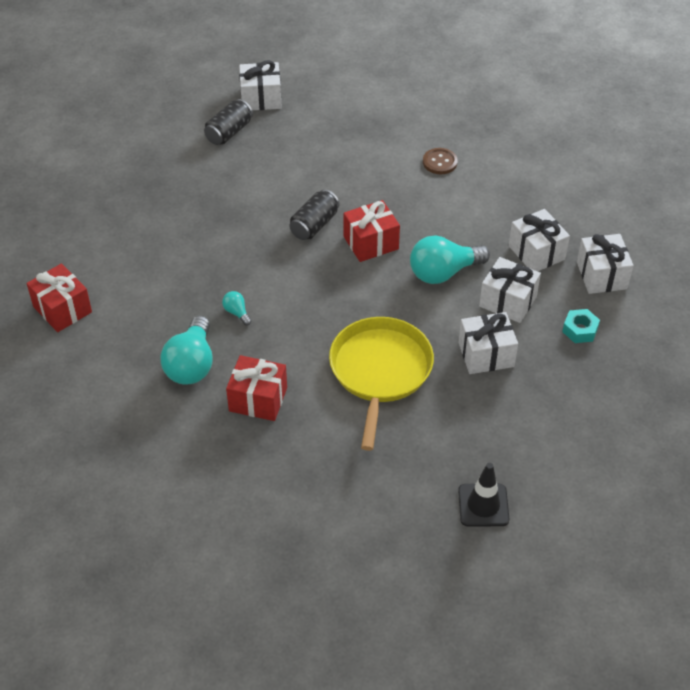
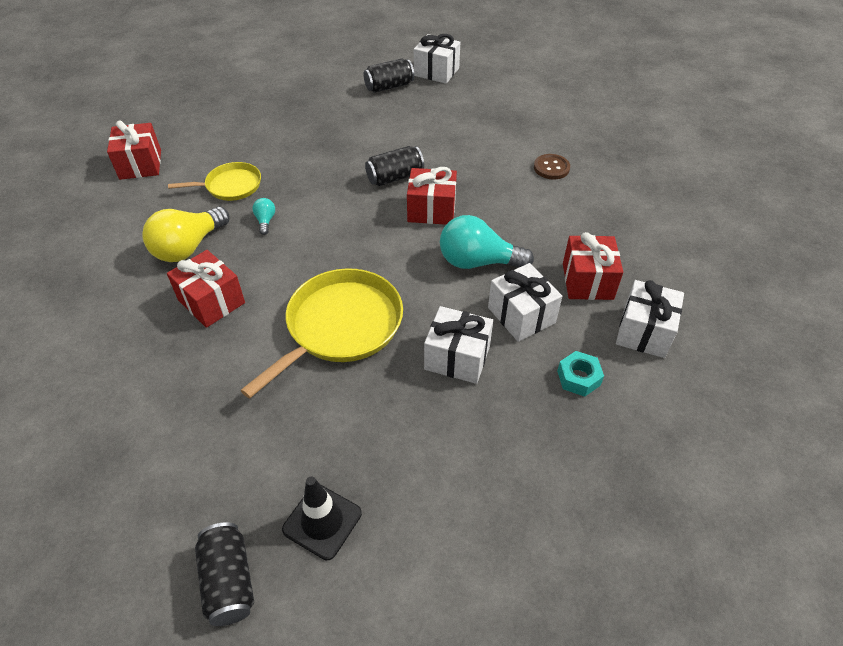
camera: 30 degrees right, 0 degrees up
turquoise light bulb [160,316,212,385] -> yellow light bulb [142,207,229,262]
white gift [509,209,570,271] -> red gift [563,232,623,300]
none -> yellow pan [168,162,261,201]
none -> black can [195,522,254,626]

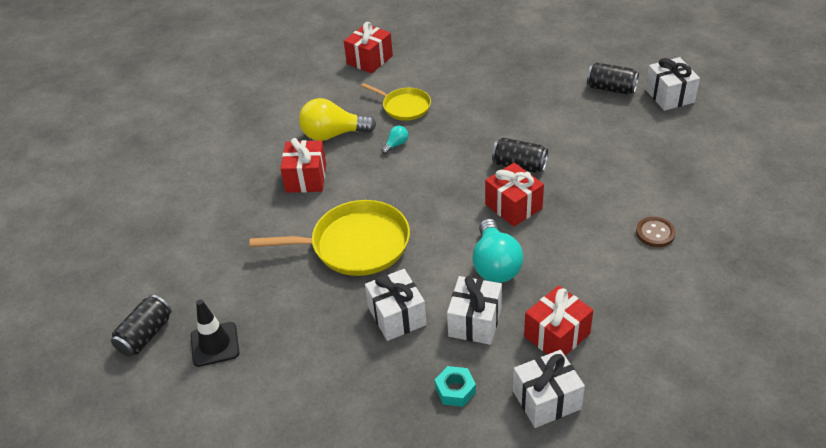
camera: 50 degrees right, 5 degrees down
turquoise light bulb [440,215,534,269] -> turquoise light bulb turned 150 degrees counterclockwise [472,219,524,283]

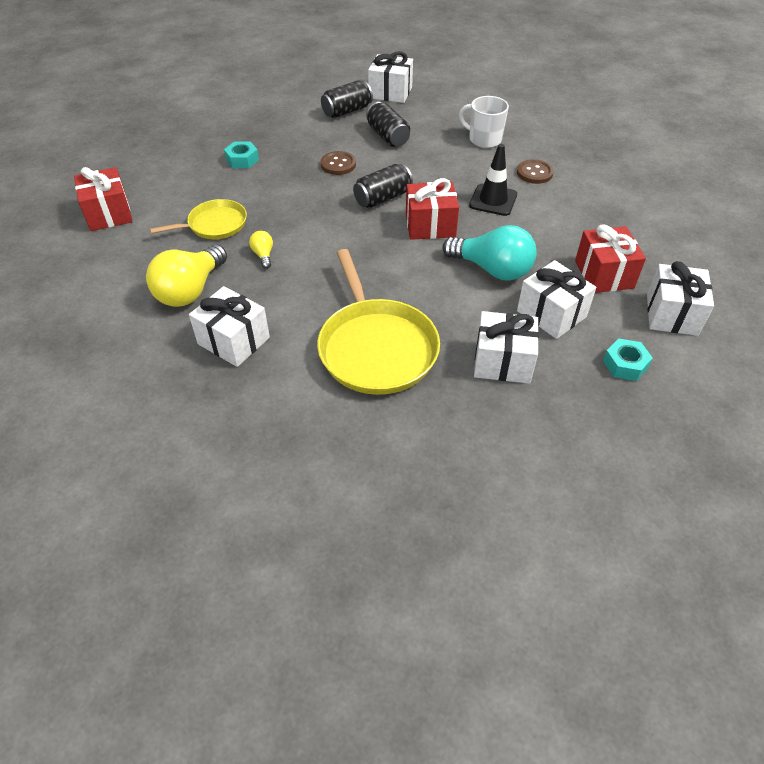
camera: 60 degrees left, 5 degrees up
black can [111,295,172,357] -> black can moved to [366,102,410,147]
black traffic cone [191,300,239,367] -> black traffic cone moved to [469,144,517,216]
yellow pan [250,200,410,276] -> yellow pan turned 135 degrees clockwise [317,249,440,395]
red gift [280,138,326,193] -> white gift [189,286,270,367]
turquoise light bulb [381,126,408,154] -> yellow light bulb [249,231,273,269]
none -> turquoise nut [224,141,259,168]
none -> brown button [320,151,356,175]
none -> white mug [459,96,509,148]

